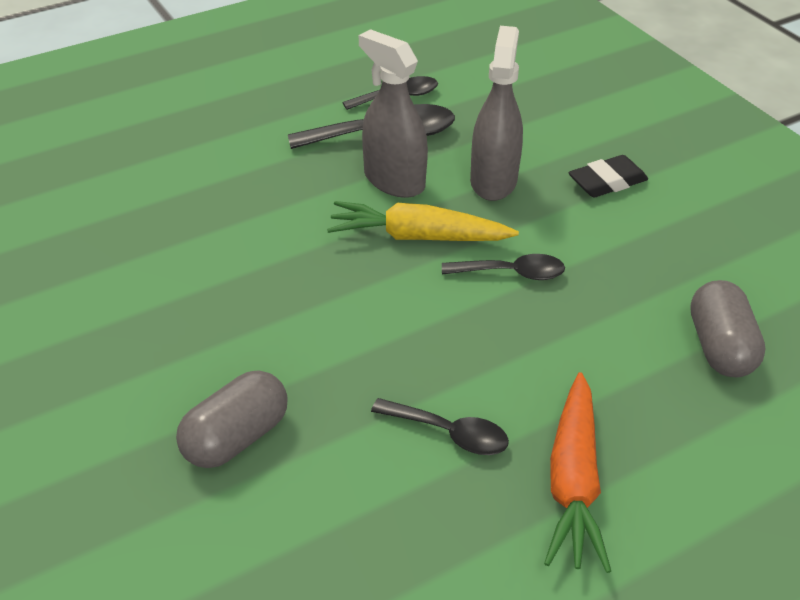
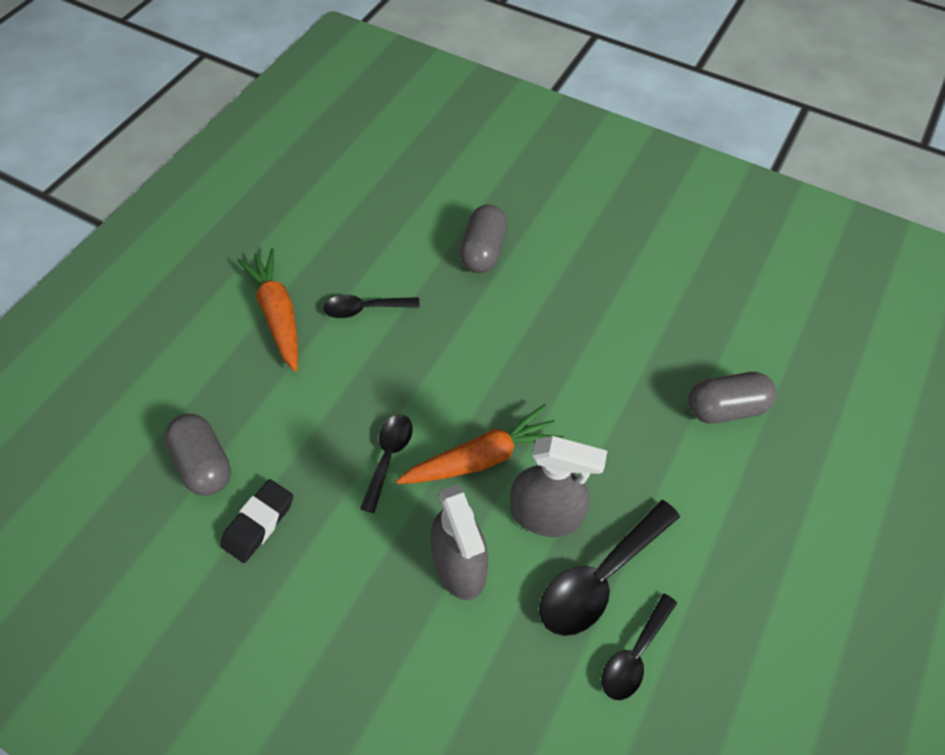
camera: 150 degrees right, 15 degrees up
yellow carrot [327,201,519,241] -> orange carrot [396,404,564,484]
black spoon [442,254,565,280] -> black spoon turned 135 degrees clockwise [360,414,413,513]
black eraser [569,155,648,197] -> black eraser moved to [220,479,293,563]
none -> grey capsule [688,372,777,423]

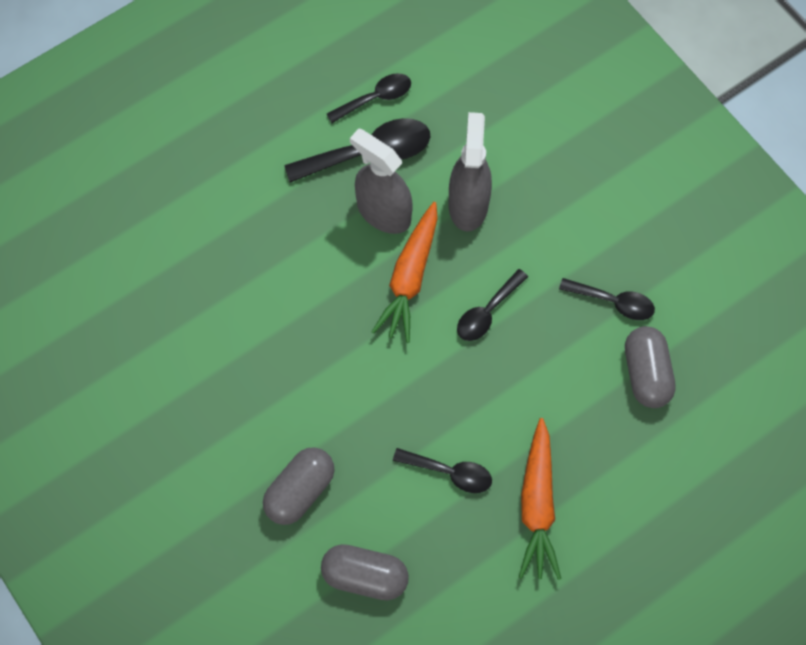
camera: 155 degrees left, 10 degrees up
black eraser [220,479,293,563] -> black spoon [559,278,655,320]
orange carrot [396,404,564,484] -> orange carrot turned 75 degrees counterclockwise [372,202,438,343]
grey capsule [688,372,777,423] -> grey capsule moved to [321,544,409,600]

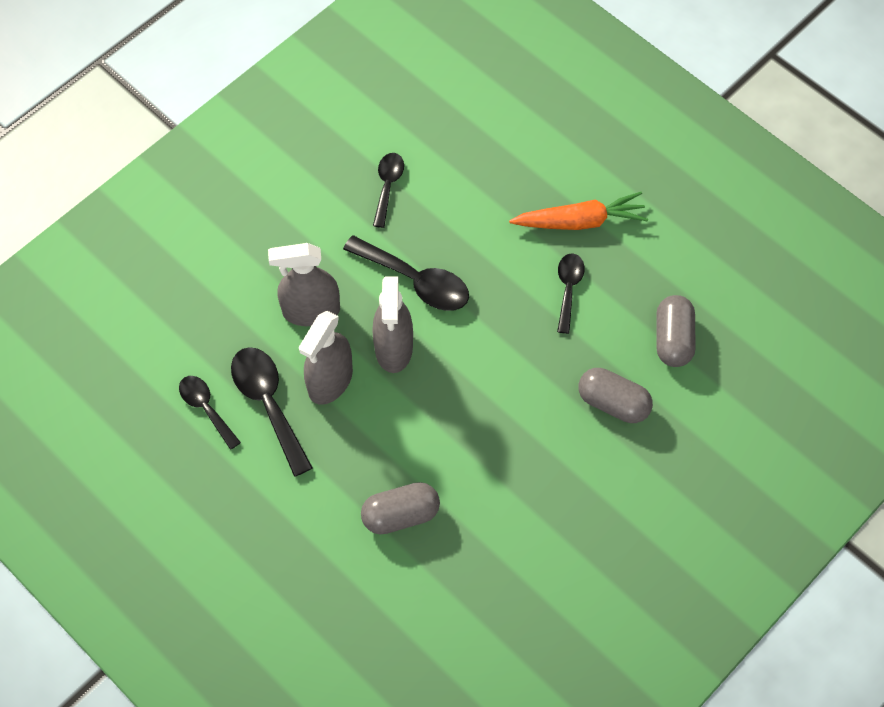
camera: 100 degrees left, 5 degrees down
orange carrot [372,202,438,343] -> grey spray bottle [372,276,413,373]
black spoon [457,269,528,341] -> black spoon [343,235,469,311], size x1.60
grey capsule [625,326,676,408] -> grey capsule moved to [361,482,440,535]

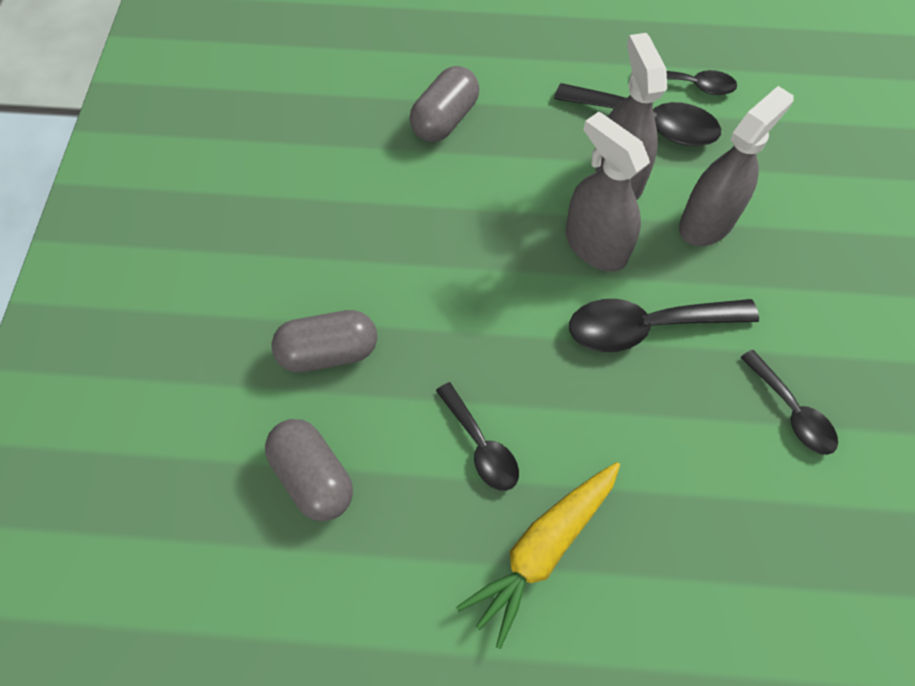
camera: 140 degrees right, 0 degrees up
orange carrot [509,192,648,230] -> yellow carrot [456,462,620,649]

